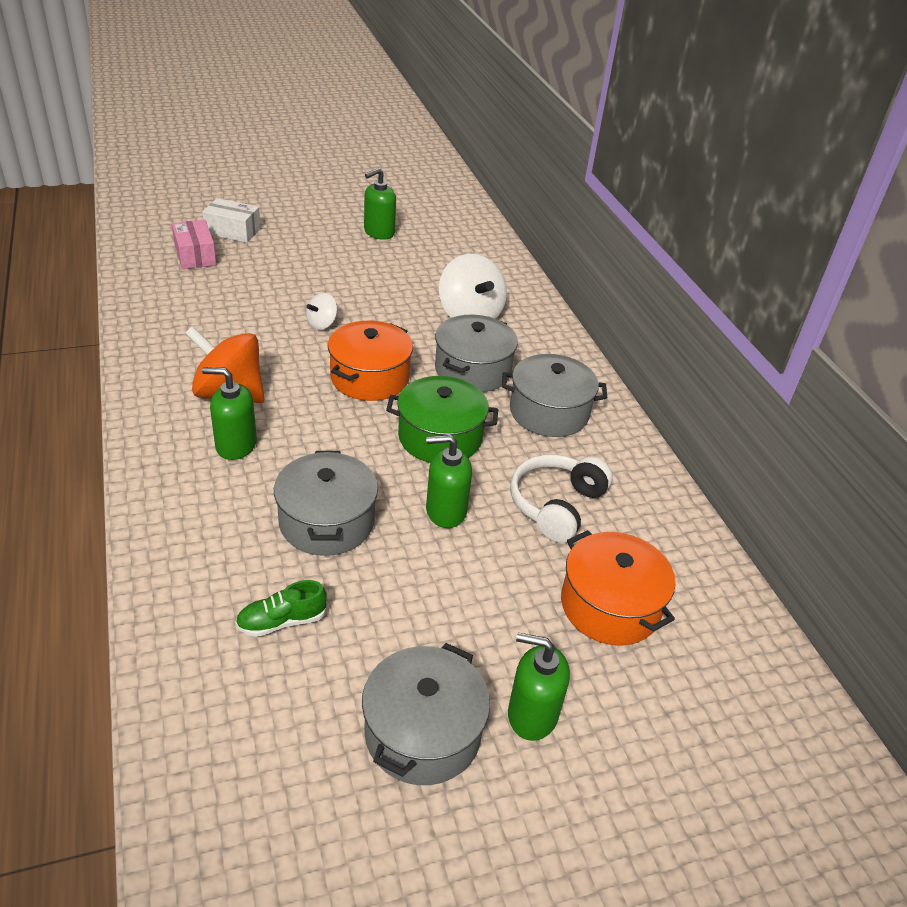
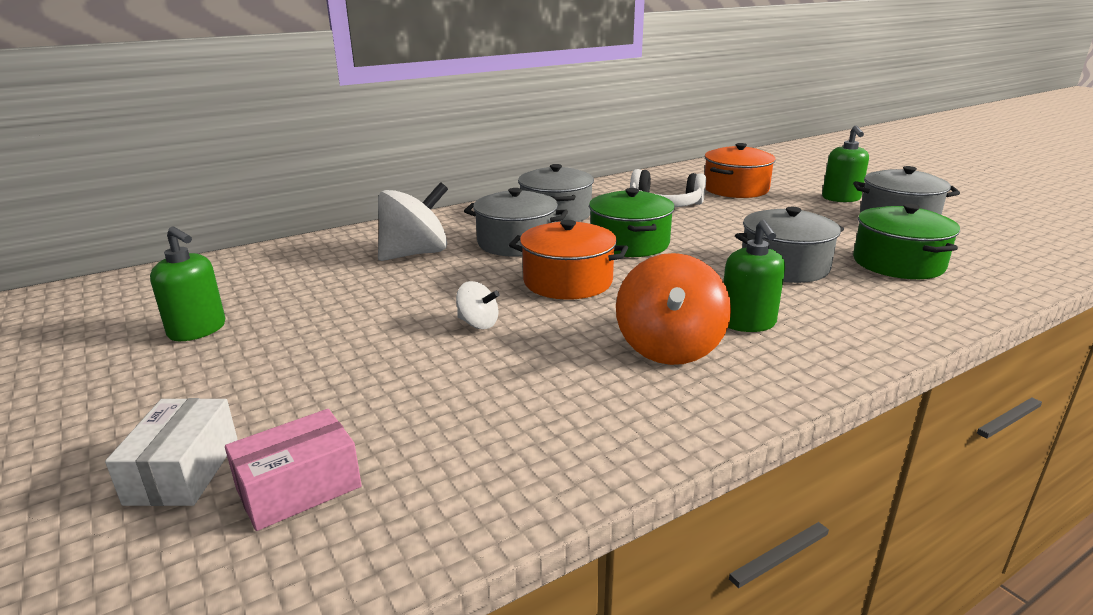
camera: 100 degrees left, 15 degrees down
green shoe [235,580,327,637] -> green pot [853,204,960,279]
green soap dispenser [426,435,472,528] -> none

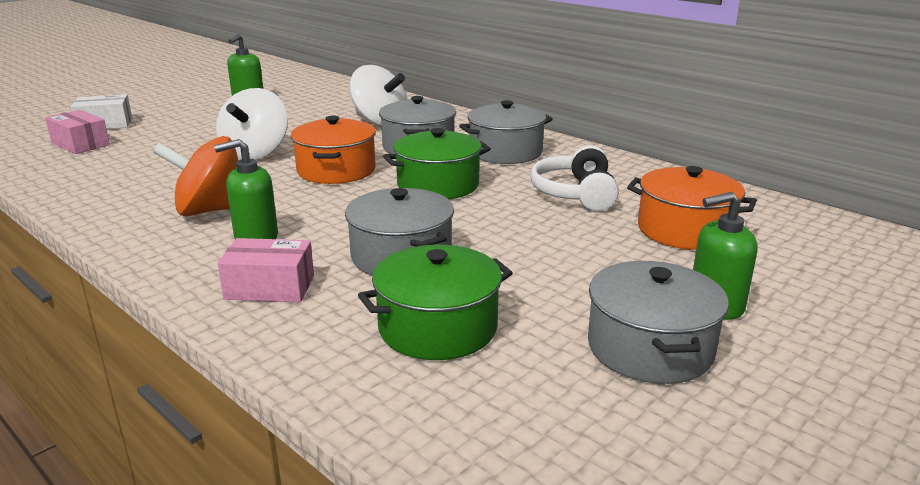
camera: 75 degrees right, 0 degrees up
white spinning top [456,281,500,329] -> white spinning top [216,88,288,160], size x2.00
none -> pink box [218,238,314,302]

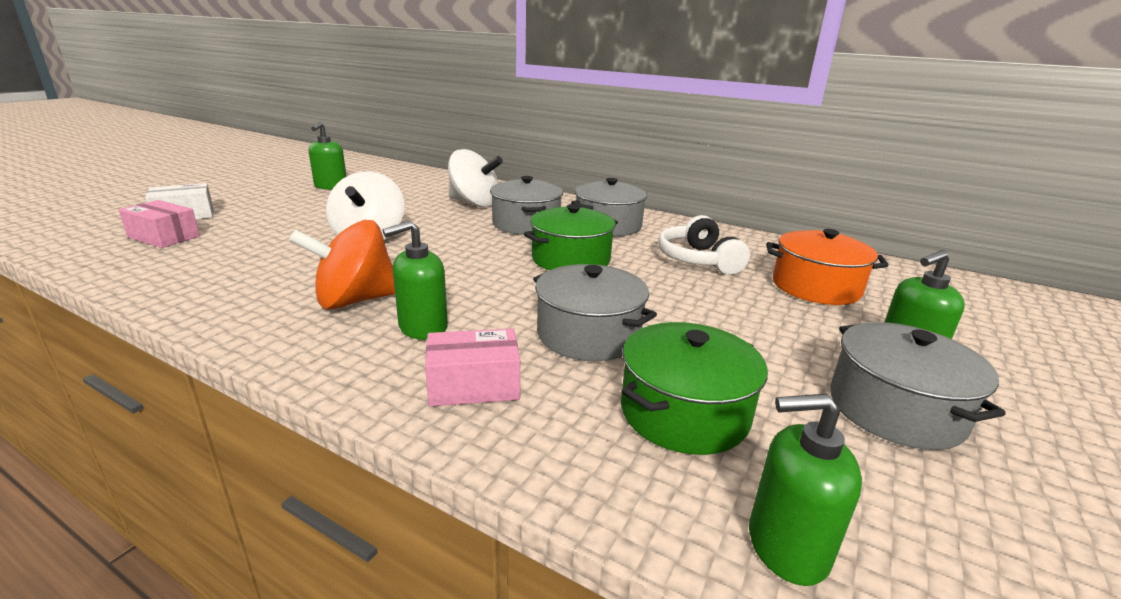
camera: 15 degrees left, 0 degrees up
orange pot [291,116,376,184] -> none
none -> green soap dispenser [749,394,862,586]

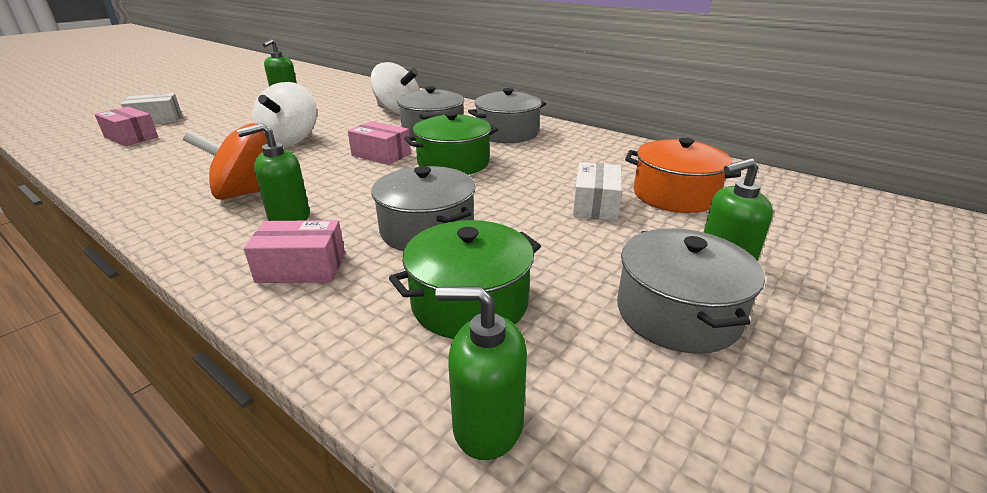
camera: 10 degrees right, 5 degrees up
white headphones [658,215,750,275] -> none
none -> pink box [348,121,411,165]
none -> white box [573,162,622,221]

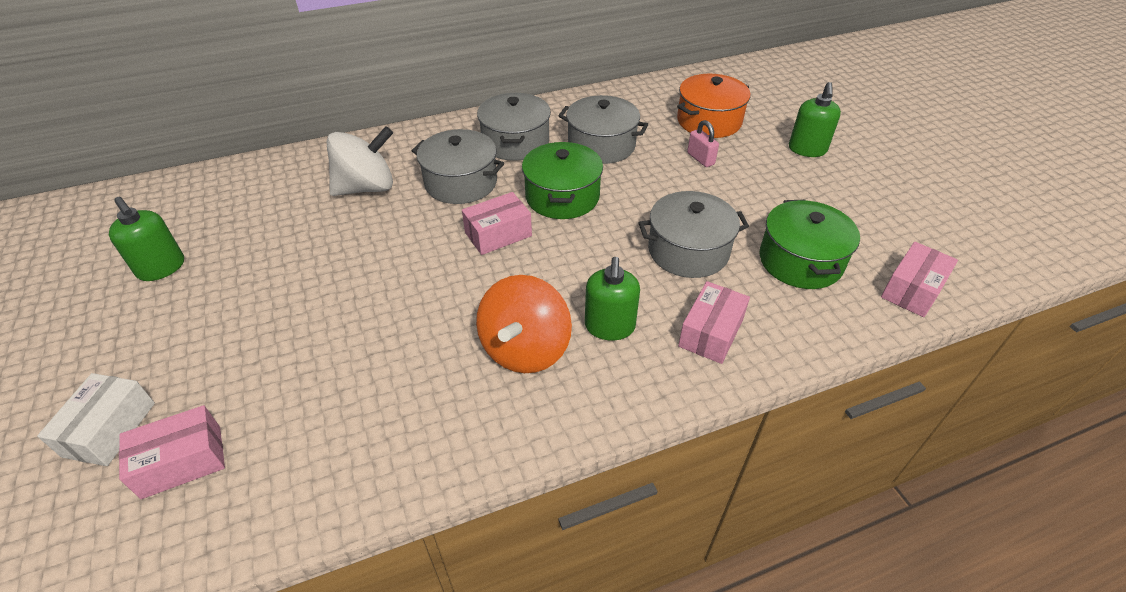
camera: 60 degrees left, 15 degrees up
white spinning top [252,82,317,147] -> none
green soap dispenser [435,286,527,460] -> pink box [881,242,958,317]
white box [573,162,622,221] -> pink padlock [687,120,719,167]
grey pot [617,228,765,354] -> grey pot moved to [558,95,649,164]

